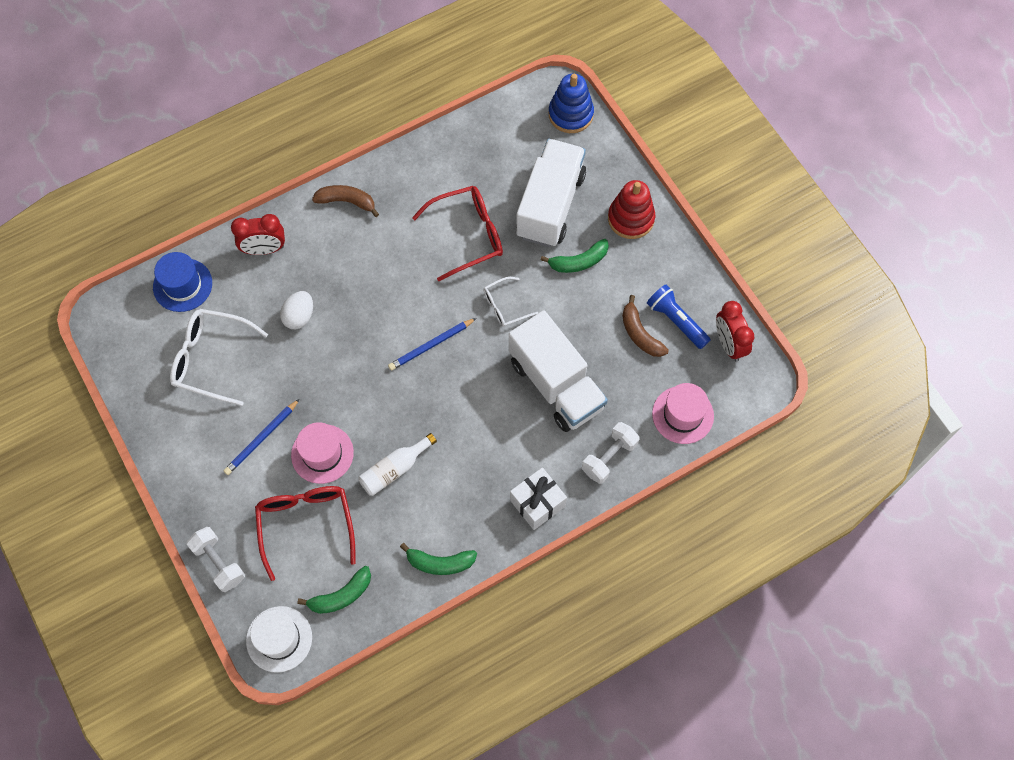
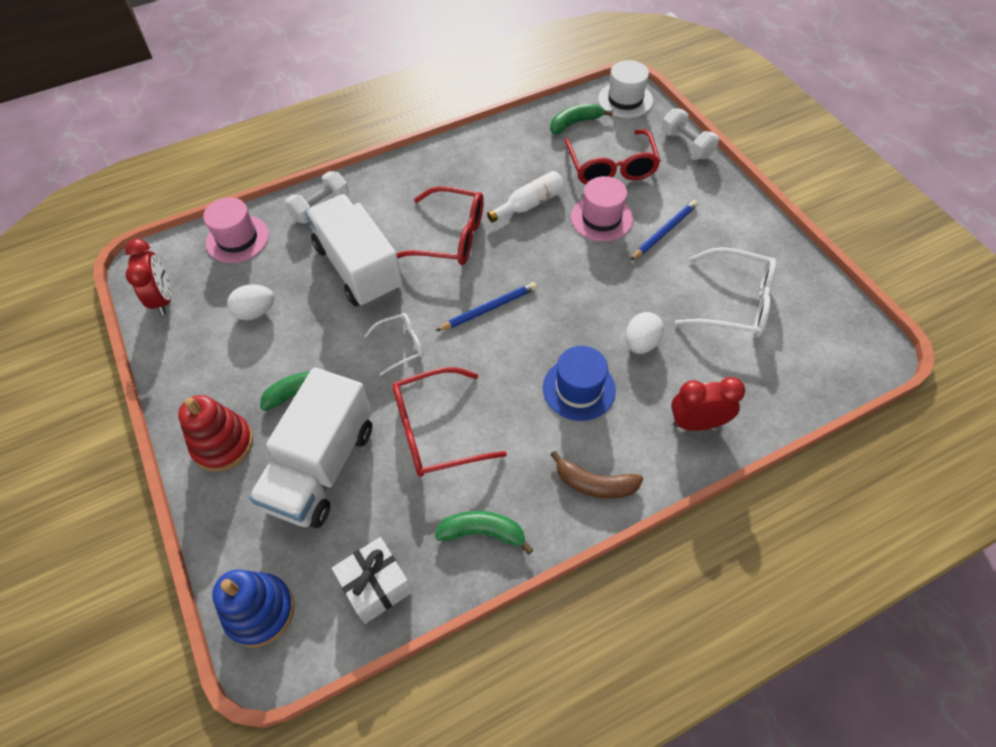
camera: 175 degrees left, 10 degrees down
blue hat [153,252,212,312] -> blue hat moved to [543,346,616,421]
green banana [400,543,477,575] -> green banana moved to [435,511,533,555]
white gift [510,467,567,530] -> white gift moved to [332,537,413,624]
brown banana [622,295,669,357] -> white egg [227,284,274,320]
blue flashlight [647,284,711,349] -> none
none -> red glasses [396,186,484,265]

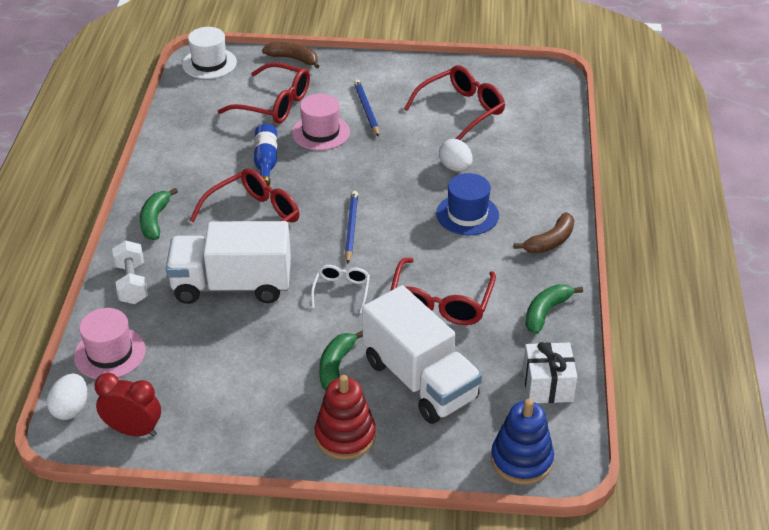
camera: 60 degrees left, 15 degrees down
white egg [227,284,274,320] -> white egg moved to [47,373,87,420]
white bottle [487,171,564,222] -> blue bottle [254,124,277,186]
green banana [550,103,613,134] -> green banana moved to [140,188,178,240]
white dumbbell [661,108,719,159] -> brown banana [262,42,320,69]
red clock [671,377,745,431] -> none
white glasses [675,247,776,338] -> red glasses [404,65,505,140]

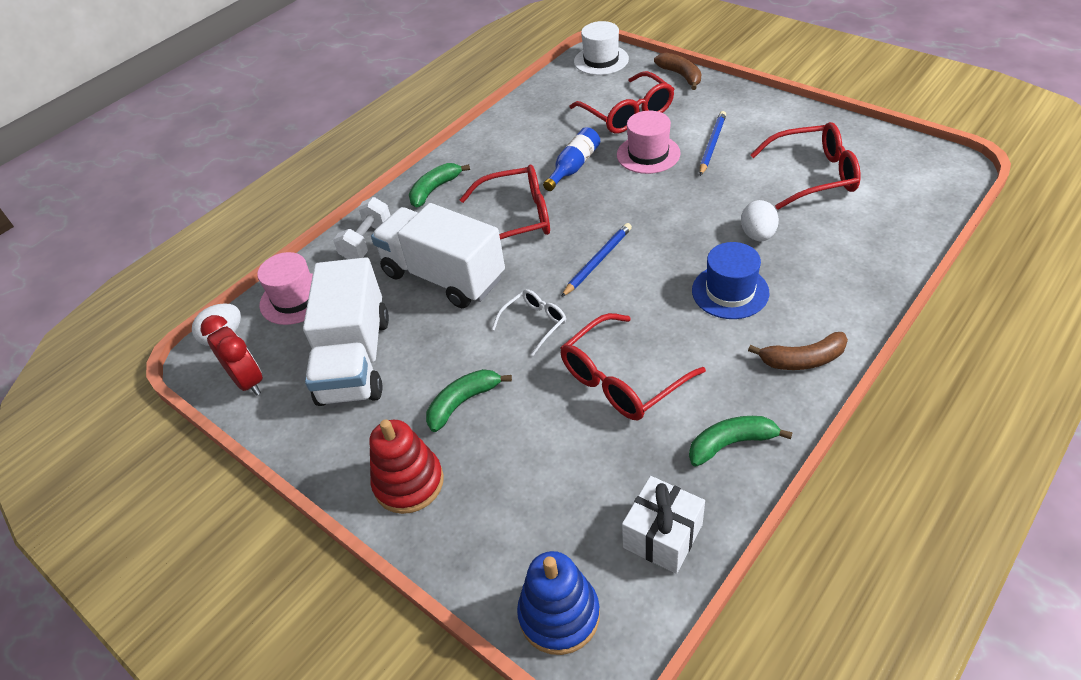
camera: 40 degrees right, 5 degrees up
white truck [362,285,482,424] -> white truck moved to [303,257,389,406]

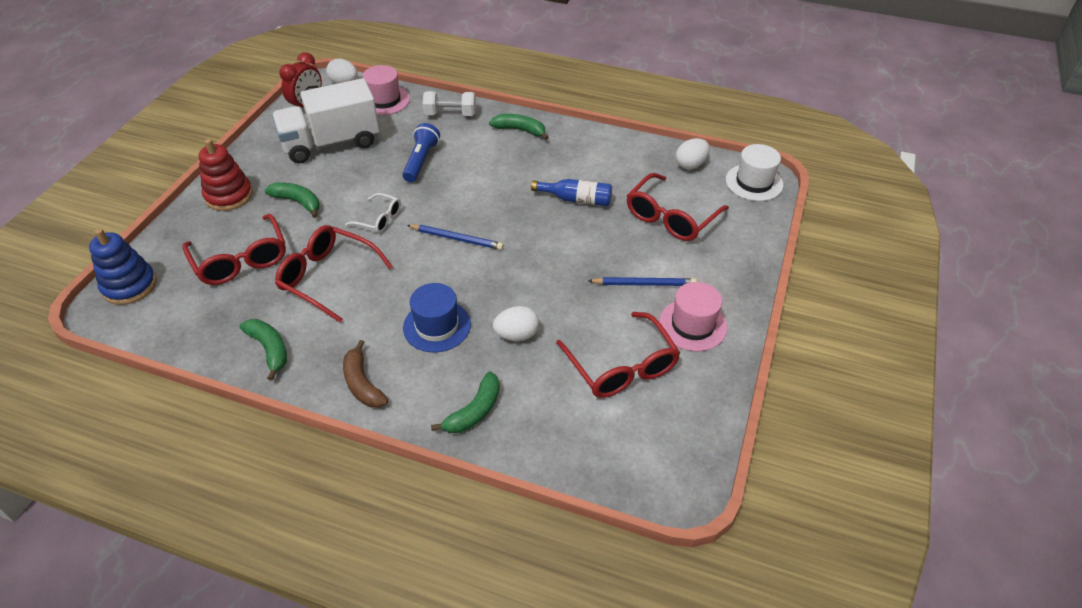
camera: 65 degrees right, 0 degrees up
white truck [371,203,505,308] -> blue flashlight [402,123,440,182]
red glasses [459,165,550,240] -> red glasses moved to [182,214,286,285]
pink hat [617,111,681,174] -> pink hat moved to [659,282,727,351]
white gift [622,476,705,574] -> none
brown banana [654,53,701,90] -> none
none -> green banana [431,371,500,433]
none -> white egg [676,138,709,169]

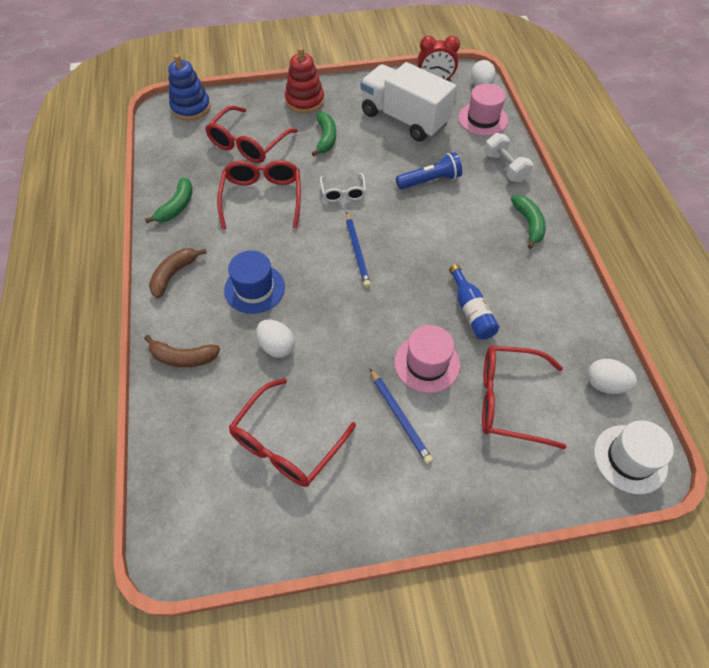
camera: 60 degrees right, 10 degrees up
green banana [431,371,500,433] -> brown banana [144,335,220,367]
pink hat [659,282,727,351] -> pink hat moved to [394,325,460,393]

